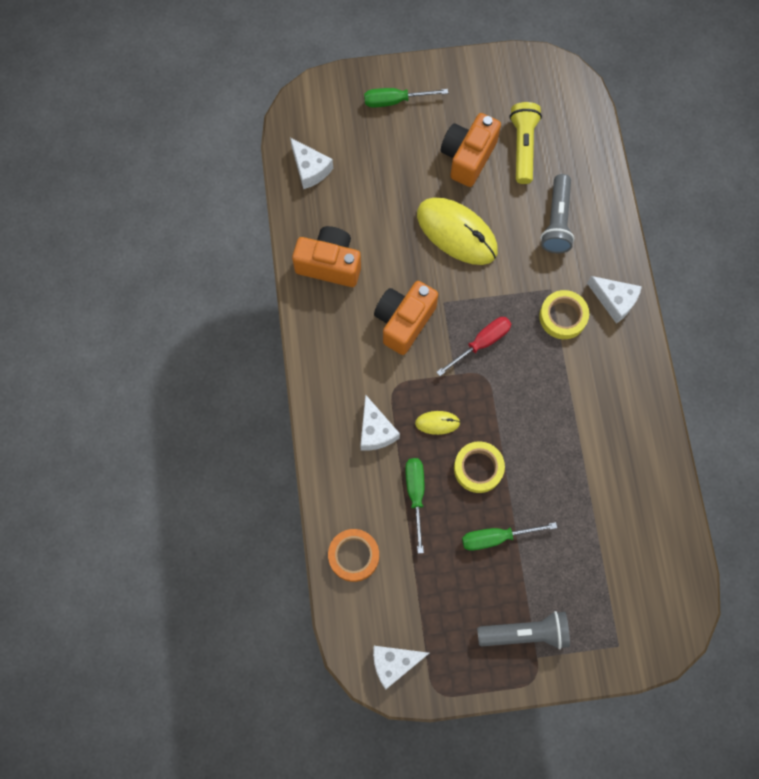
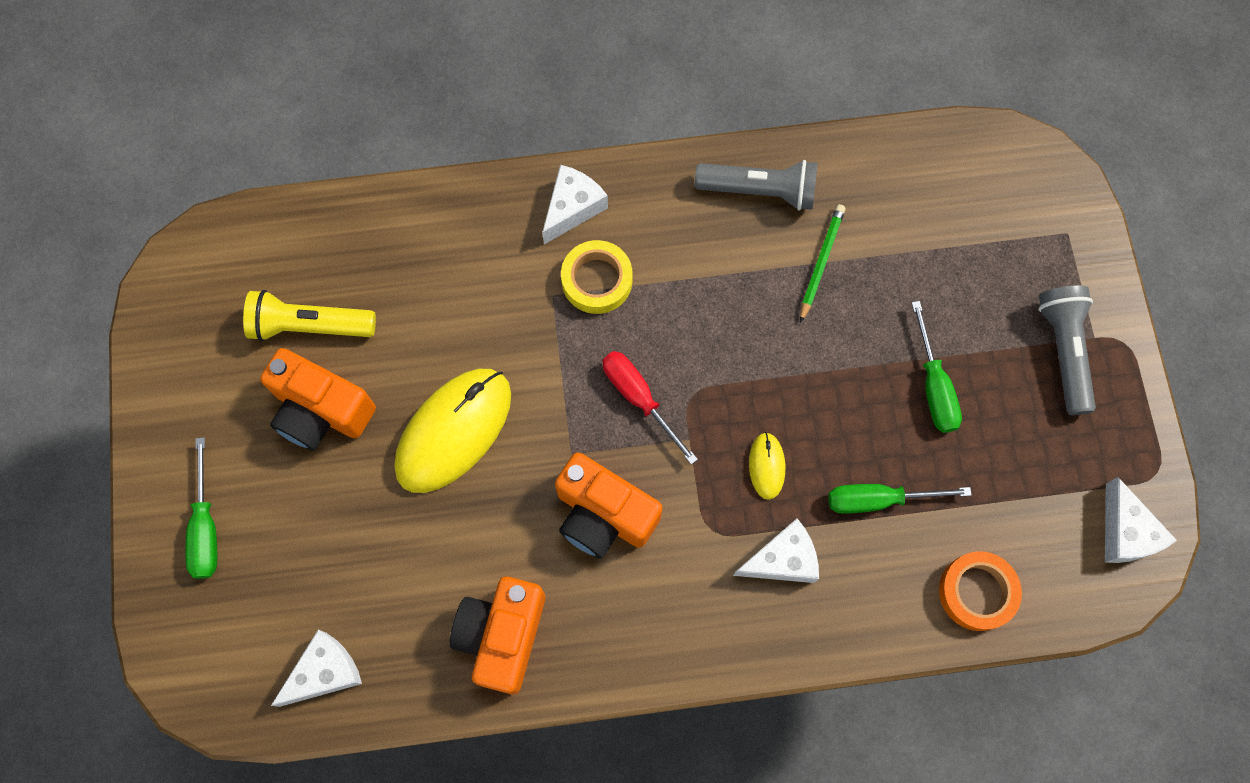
camera: 90 degrees left, 0 degrees up
yellow tape [454,441,505,493] -> none
grey flashlight [541,174,574,253] -> grey flashlight moved to [695,160,818,210]
none -> green pencil [800,204,846,323]

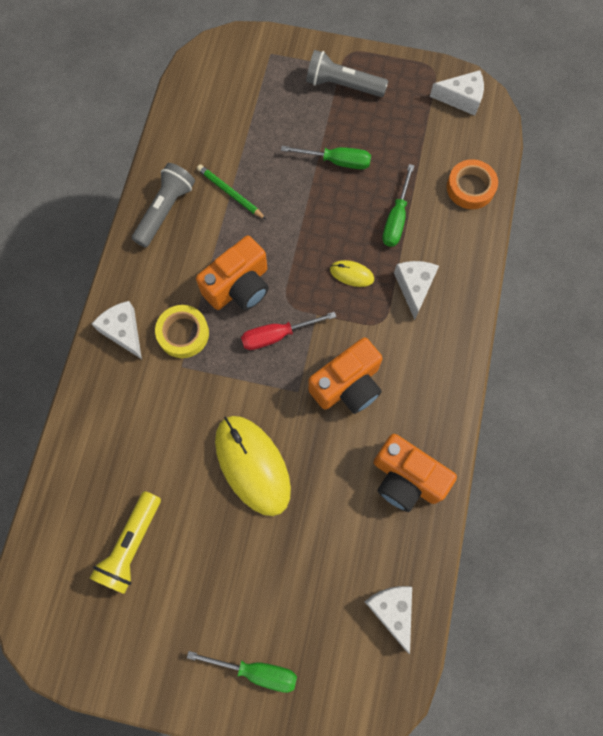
camera: 70 degrees left, 0 degrees up
orange camera [260,348,376,451] -> orange camera moved to [196,236,269,310]

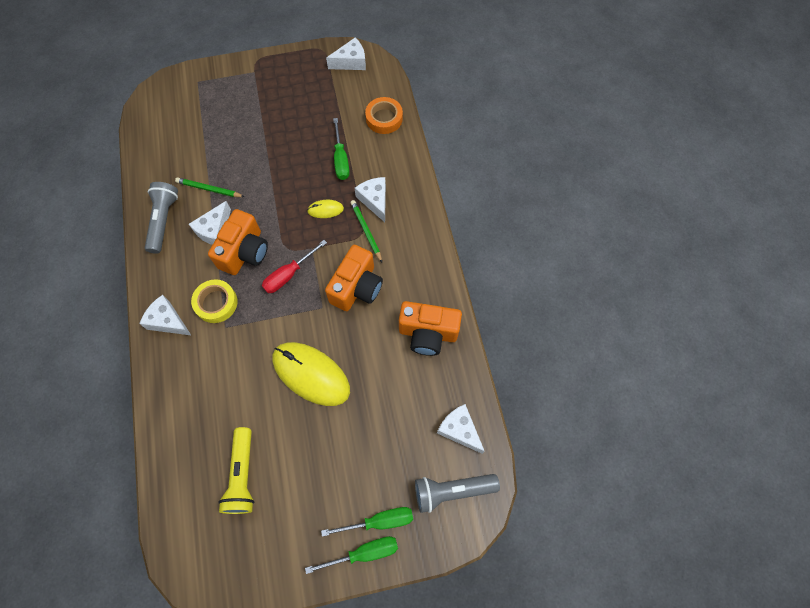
camera: 25 degrees left, 5 degrees down
green screwdriver [281,146,371,169] -> green screwdriver moved to [305,536,398,574]
grey flashlight [306,50,388,97] -> grey flashlight moved to [415,474,500,513]
none -> white cheese [189,201,231,245]
none -> green pencil [350,200,382,262]

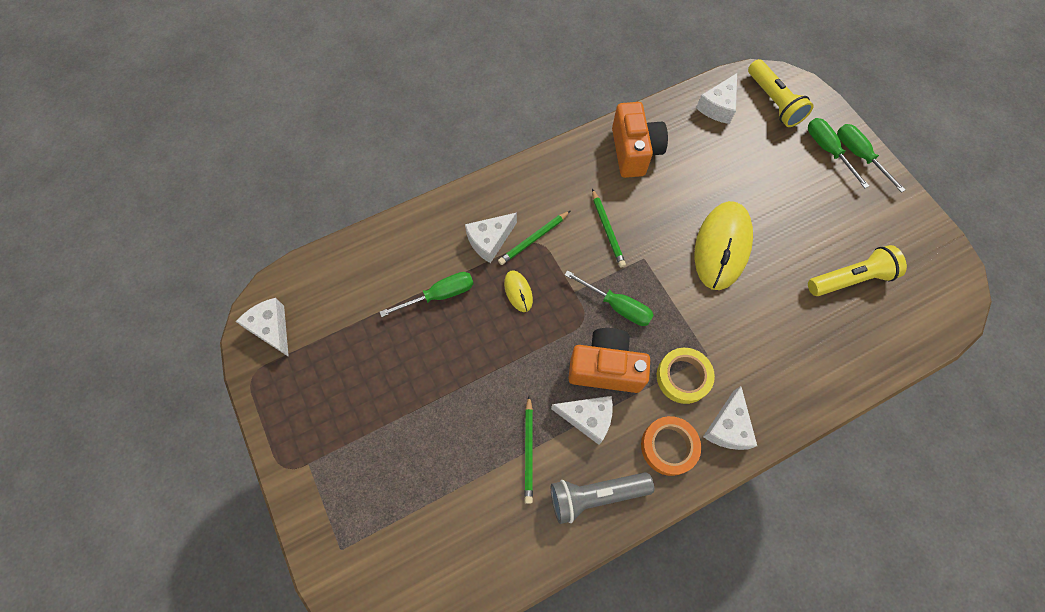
camera: 105 degrees left, 0 degrees up
red screwdriver [262,240,327,293] -> green screwdriver [565,270,654,326]
orange camera [325,245,383,311] -> green pencil [592,189,626,268]
orange tape [365,97,403,134] -> orange tape moved to [641,416,701,476]
grey flashlight [415,474,500,513] -> yellow flashlight [748,59,814,127]

